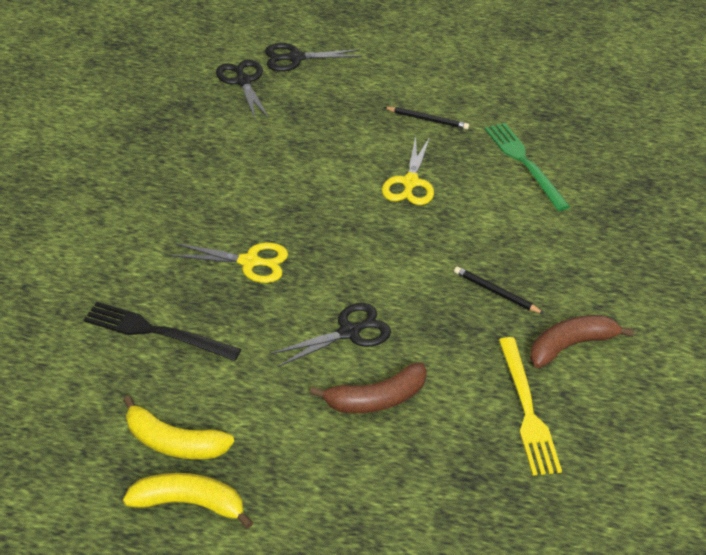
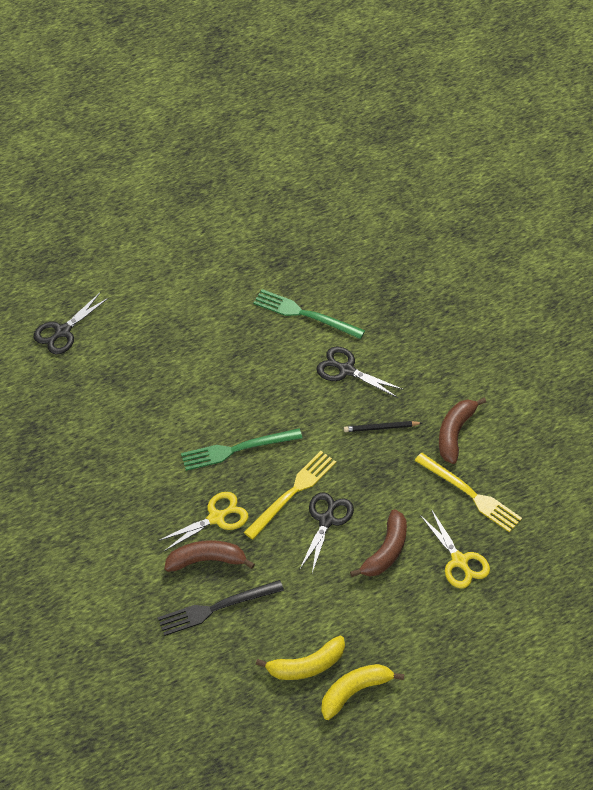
camera: 40 degrees left, 10 degrees up
black scissors [216,60,269,119] -> black scissors moved to [316,346,404,398]
yellow scissors [382,136,434,205] -> yellow scissors moved to [420,509,490,589]
black pencil [384,107,469,129] -> none
none -> brown banana [165,540,255,572]
none -> green fork [181,429,302,471]
none -> yellow fork [244,451,336,540]

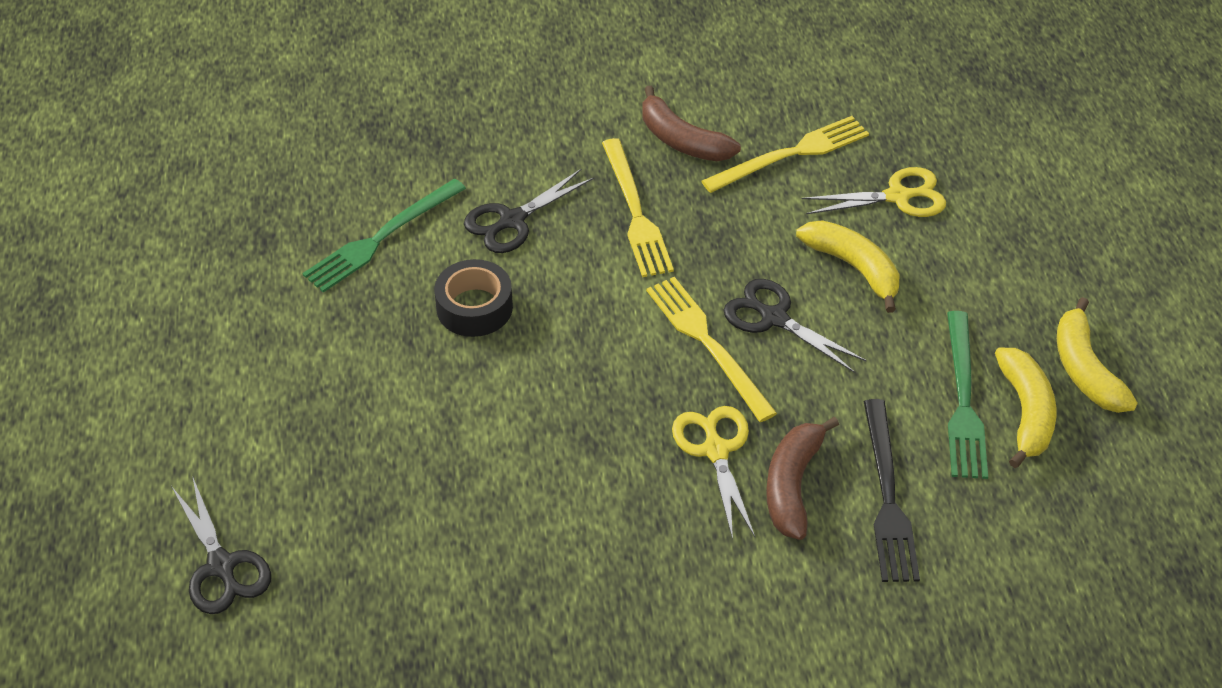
camera: 70 degrees left, 5 degrees down
green fork [181,429,302,471] -> green fork moved to [947,311,988,479]
black pencil [344,421,422,432] -> yellow fork [602,138,674,277]
brown banana [350,509,407,577] -> yellow banana [796,220,899,313]
none -> black tape [434,259,513,337]

